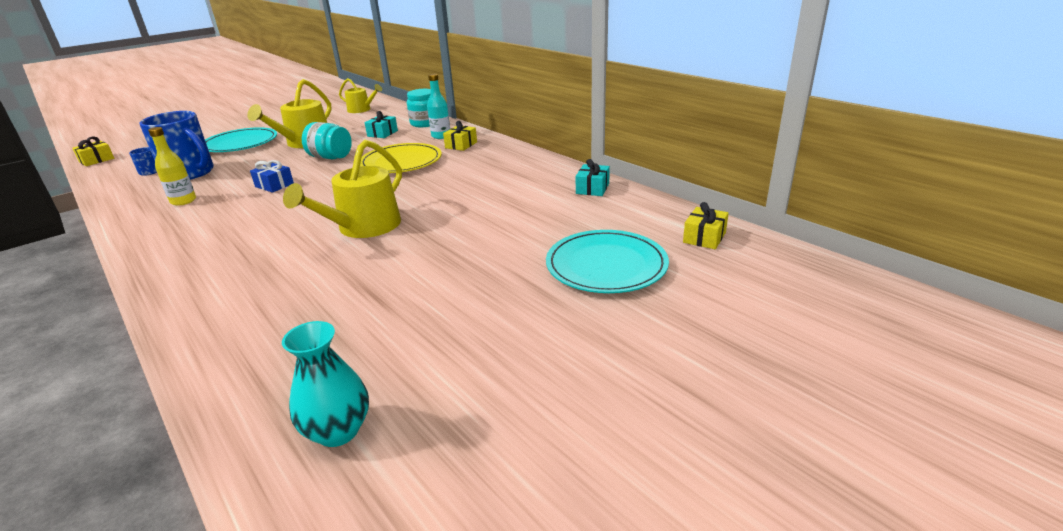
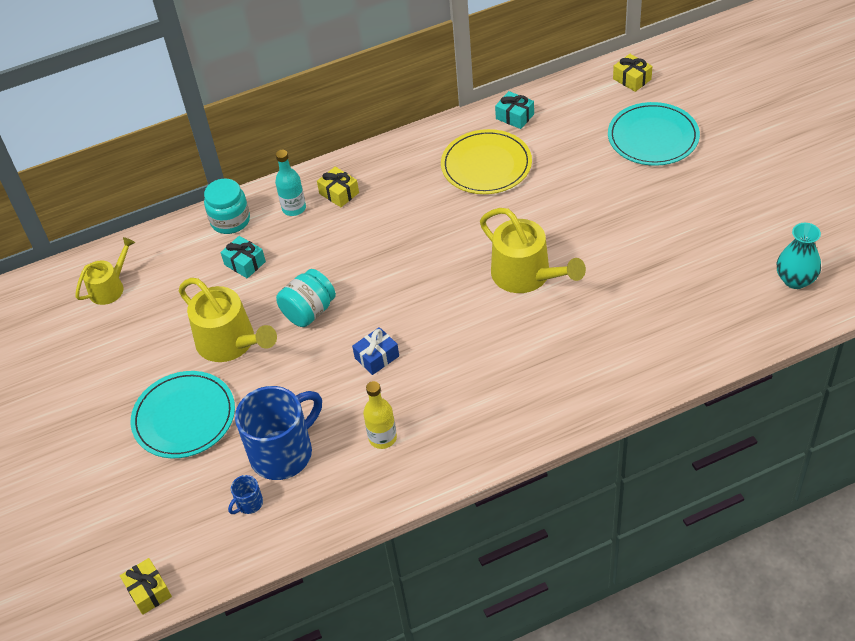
camera: 70 degrees left, 20 degrees up
yellow plate [360,143,442,173] -> yellow plate moved to [441,129,532,194]

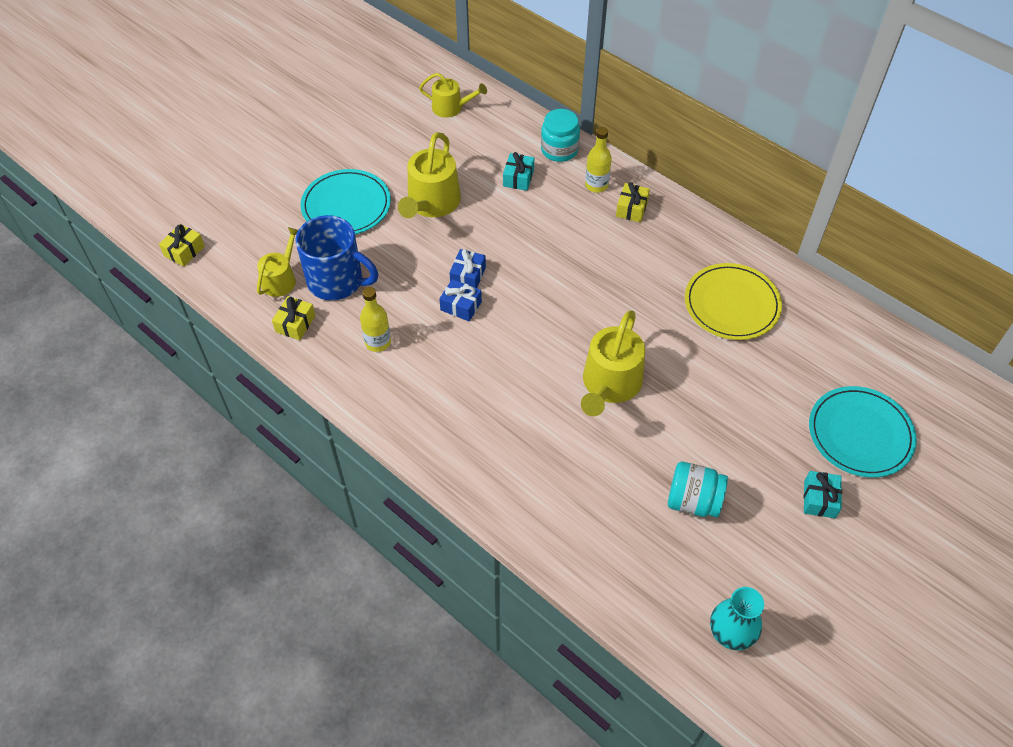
camera: 60 degrees right, 5 degrees up
blue mug [228,475,263,514] -> yellow watering can [257,227,298,297]
turquoise bottle [275,150,306,216] -> yellow bottle [585,127,612,193]
turquoise jar [276,269,336,327] -> turquoise jar moved to [668,462,728,518]
turquoise gift [495,91,534,129] -> turquoise gift moved to [804,471,842,518]
yellow gift [613,54,653,92] -> yellow gift moved to [272,296,315,340]
none -> blue gift [449,249,486,288]

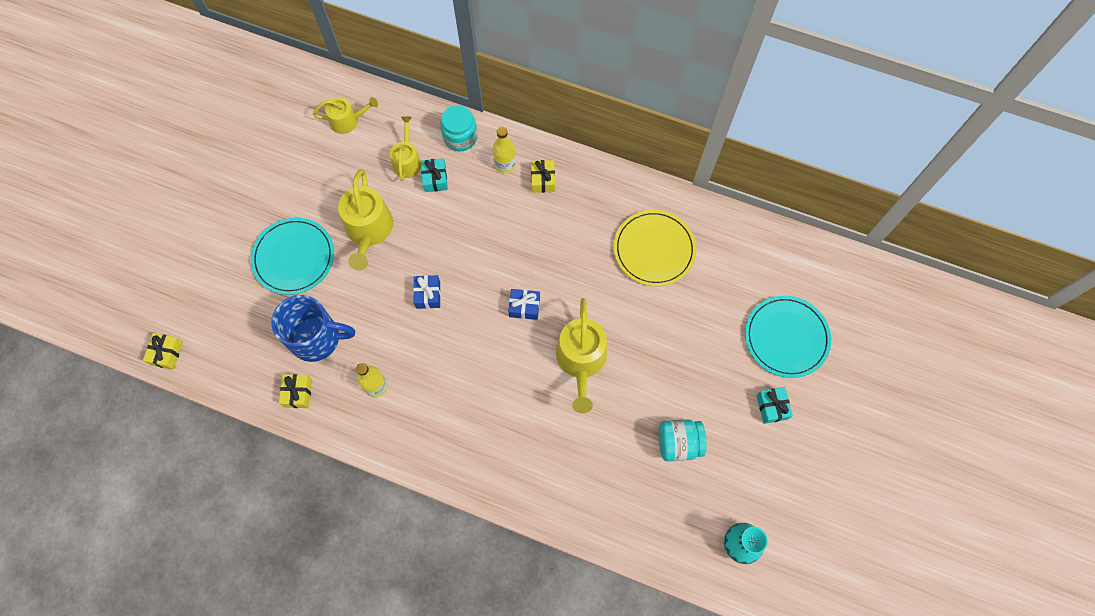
camera: 20 degrees left, 15 degrees up
yellow watering can [257,227,298,297] -> yellow watering can moved to [390,116,421,181]
blue gift [439,279,482,321] -> blue gift moved to [508,289,540,320]

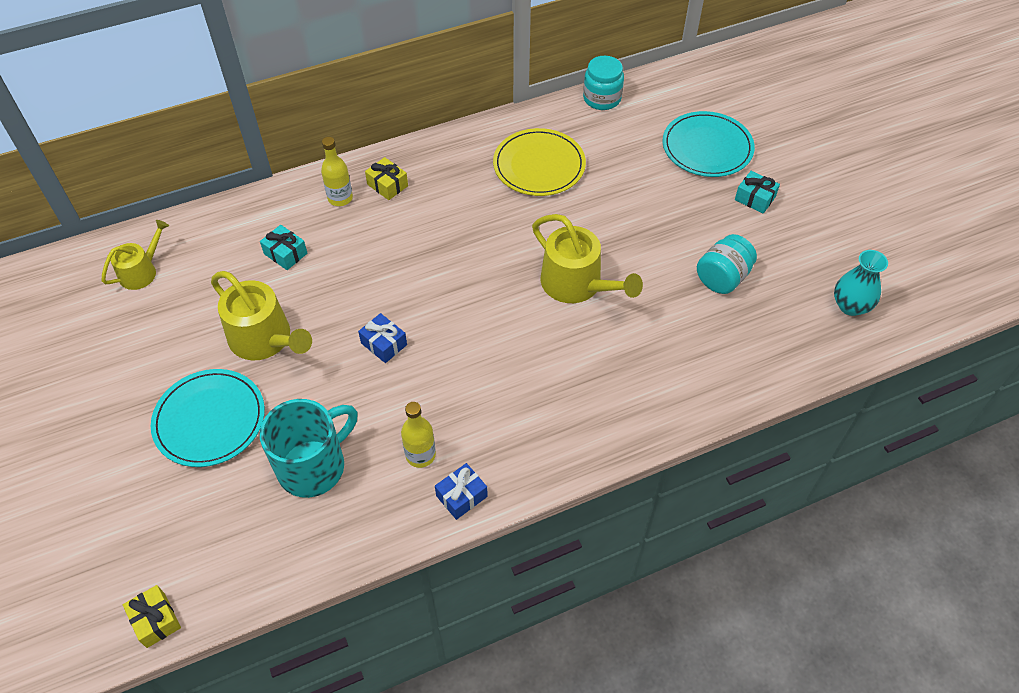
camera: 45 degrees left, 15 degrees down
blue mug [271,295,355,362] -> turquoise mug [260,399,358,498]
yellow gift [279,374,312,408] -> none
yellow watering can [390,116,421,181] -> none
turquoise jar [440,105,478,151] -> turquoise jar moved to [583,56,624,110]
blue gift [508,289,540,320] -> blue gift moved to [435,463,488,520]

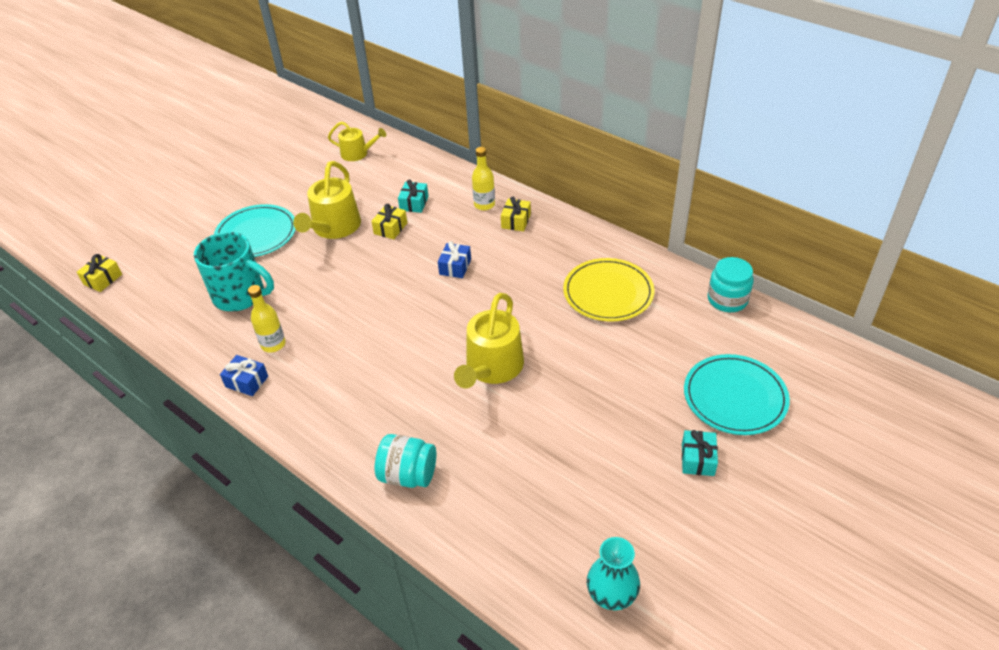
camera: 65 degrees right, 10 degrees down
blue gift [358,313,407,363] -> blue gift moved to [438,241,471,278]
turquoise jar [697,234,757,294] -> turquoise jar moved to [375,434,436,488]
none -> yellow gift [371,204,407,239]

